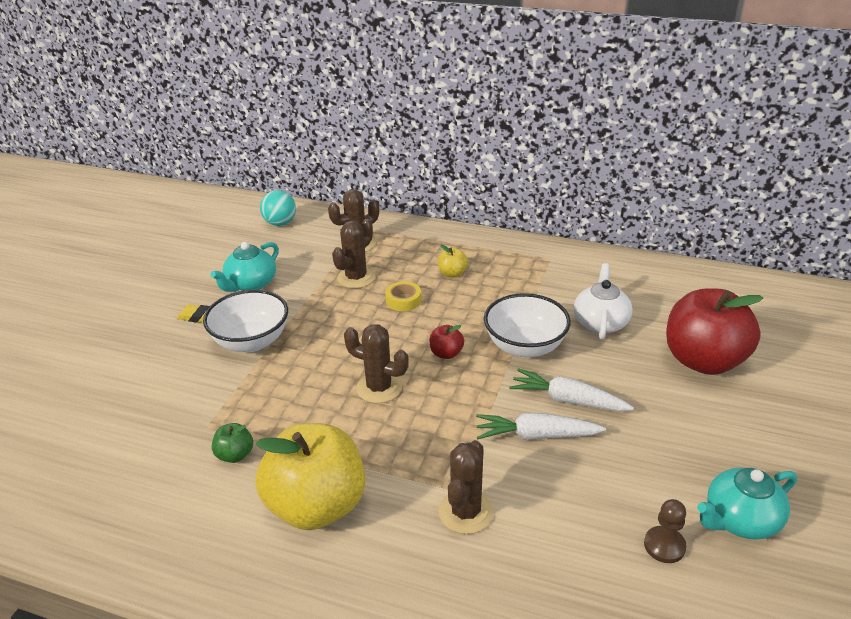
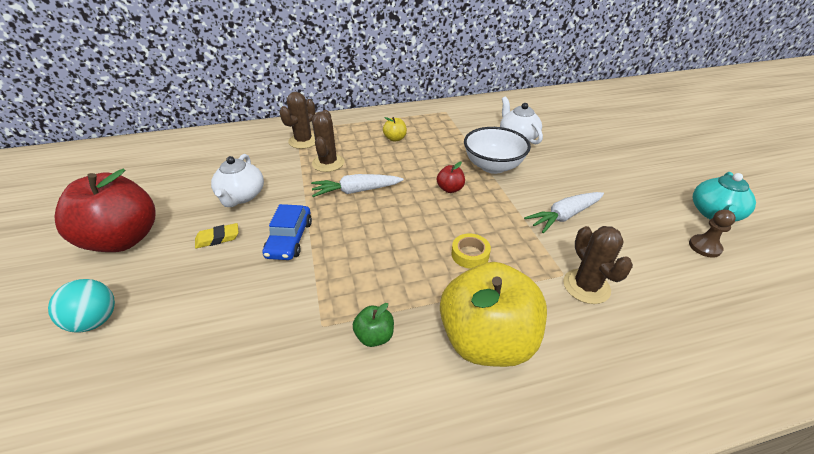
camera: 35 degrees left, 5 degrees up
white bowl [203,290,288,352] -> blue car [263,204,312,260]
turquoise teapot [211,242,279,292] -> white teapot [211,154,264,207]
turquoise ball [260,190,296,226] -> turquoise ball moved to [48,279,115,333]
brown cactus [344,324,409,403] -> none
yellow tape [385,281,421,311] -> yellow tape moved to [451,233,491,269]
white carrot [509,368,634,411] -> white carrot moved to [311,174,403,197]
red apple [666,288,763,375] -> red apple moved to [55,169,155,252]

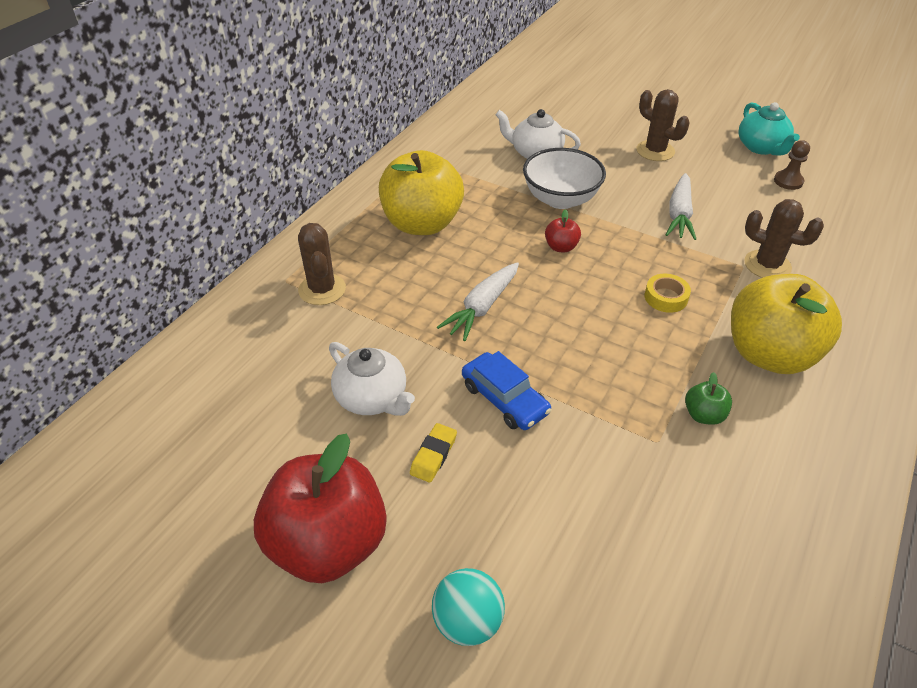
camera: 45 degrees left, 5 degrees up
brown cactus [312,110,344,172] -> brown cactus moved to [636,89,689,161]
yellow apple [383,117,407,142] -> yellow apple [379,150,464,235], size x2.42

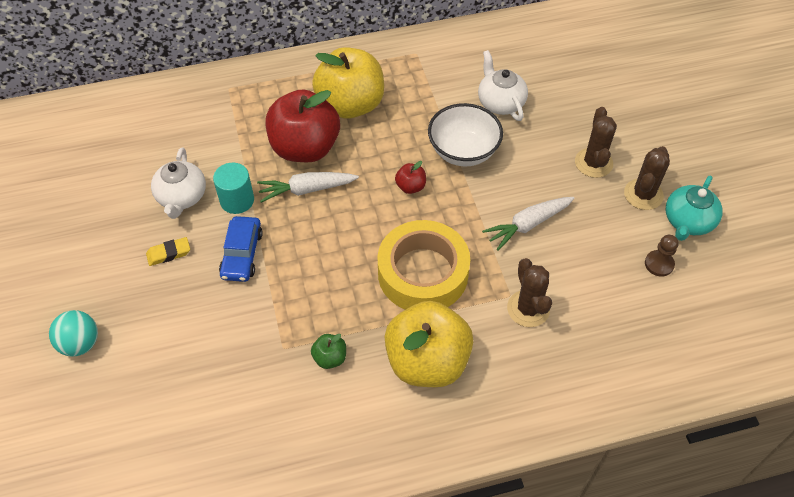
camera: 45 degrees right, 10 degrees up
red apple [254,434,387,583] -> red apple moved to [266,89,340,162]
brown cactus [298,223,346,305] -> brown cactus moved to [624,146,670,210]
yellow tape [645,274,691,313] -> yellow tape [377,220,470,310], size x2.44
none -> turquoise cylinder [213,163,254,214]

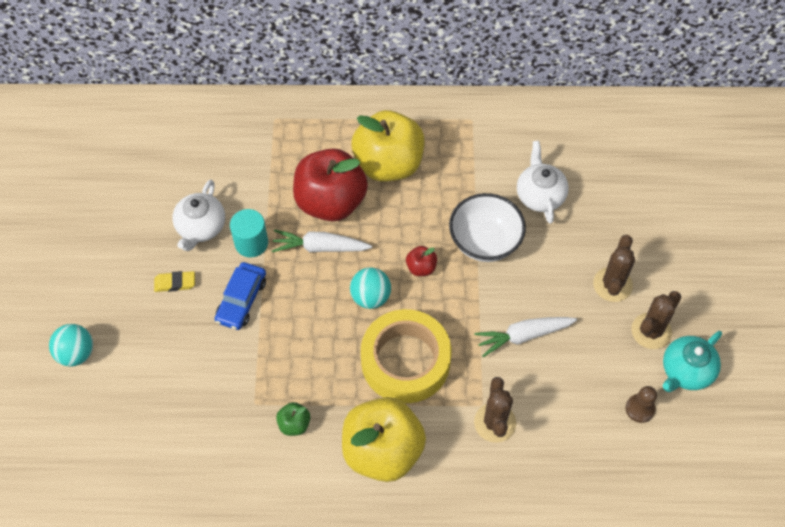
camera: 15 degrees right, 5 degrees up
none -> turquoise ball [350,267,391,309]

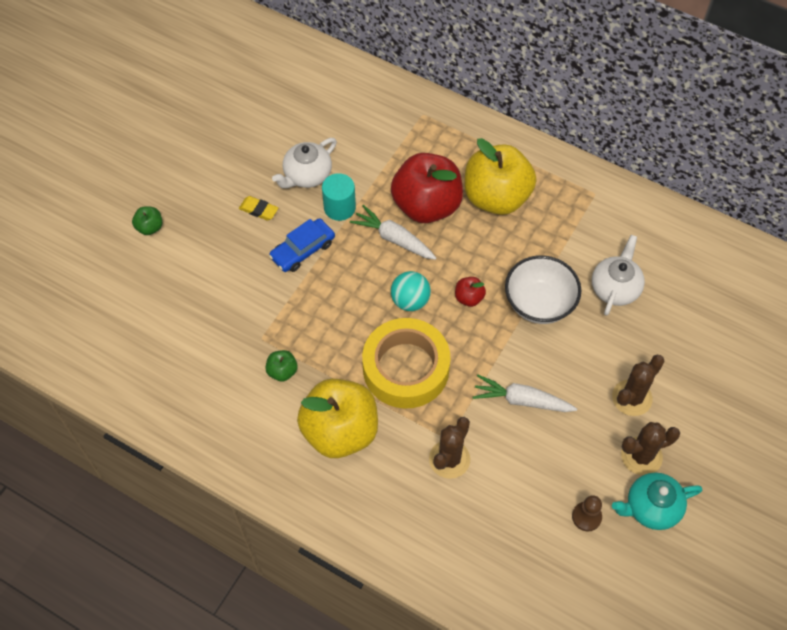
camera: 30 degrees right, 0 degrees up
turquoise ball [49,324,93,367] -> green apple [132,207,162,235]

